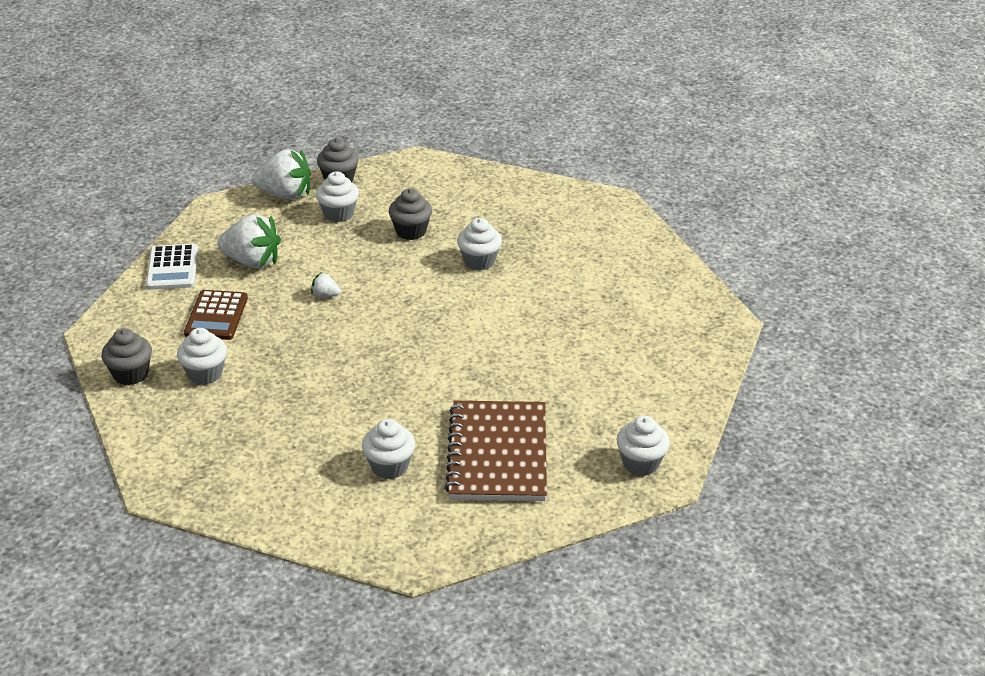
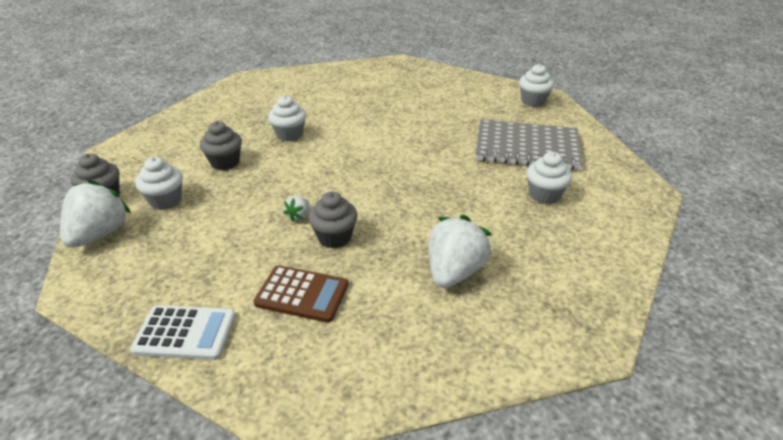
camera: 80 degrees left, 0 degrees up
grey cupcake [101,328,152,385] -> grey cupcake moved to [308,191,358,248]
white cupcake [177,328,227,385] -> none
white strawberry [217,214,281,268] -> white strawberry moved to [429,215,492,288]
brown notebook [445,401,547,501] -> grey notebook [476,119,583,170]

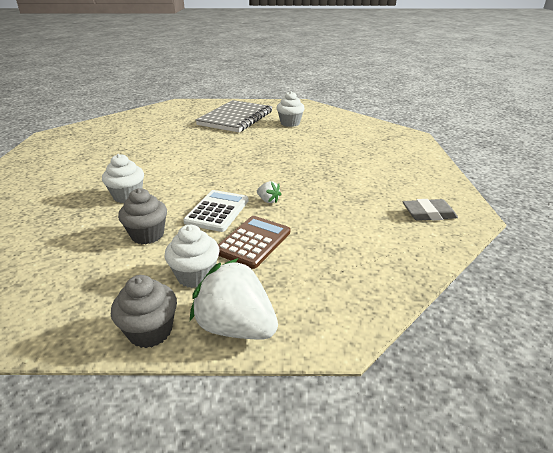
camera: 75 degrees left, 5 degrees down
white calculator [130,305,236,360] -> white calculator moved to [183,190,249,232]
brown calculator [254,265,349,323] -> brown calculator moved to [218,216,290,269]
grey cupcake [308,191,358,248] -> none
white strawberry [429,215,492,288] -> none
white cupcake [519,64,554,107] -> none
none -> grey eraser [403,199,458,221]

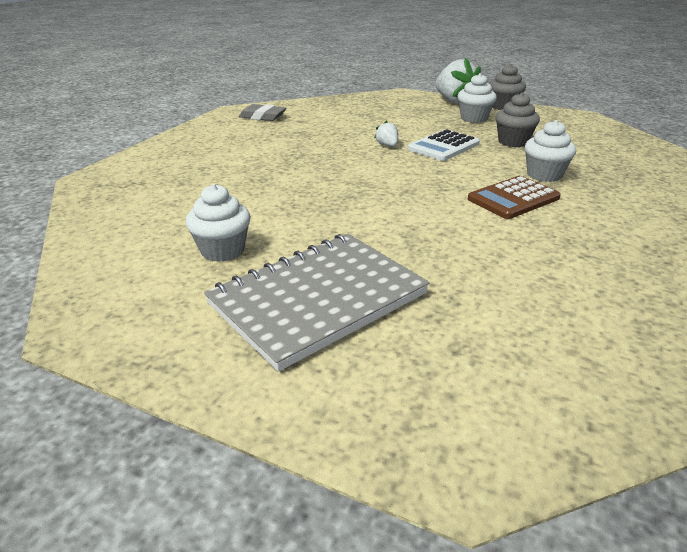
camera: 155 degrees left, 0 degrees up
brown calculator [218,216,290,269] -> brown calculator moved to [468,176,561,219]

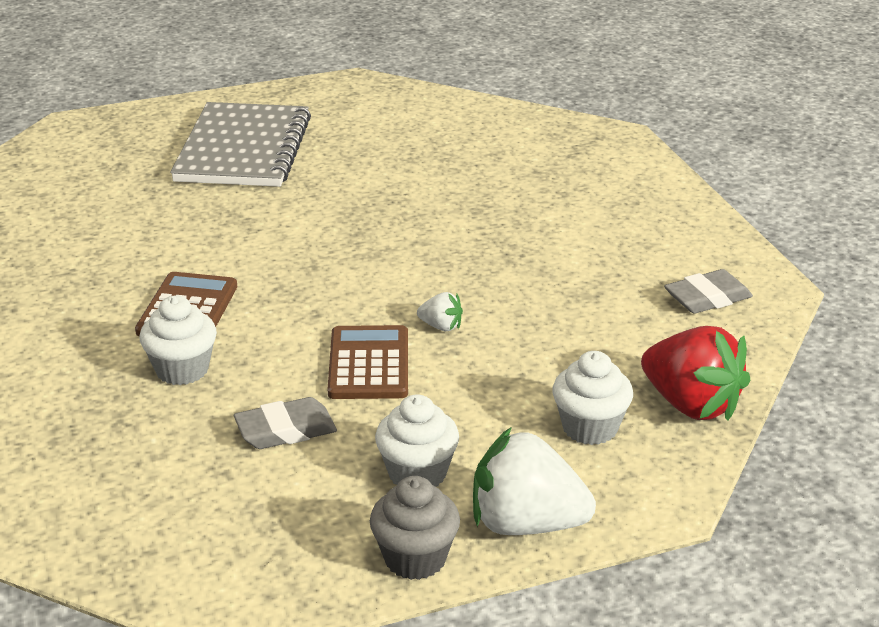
camera: 135 degrees right, 0 degrees up
white cupcake [186,184,251,262] -> white cupcake moved to [553,351,633,445]
white calculator [408,129,480,161] -> brown calculator [328,325,408,399]
grey cupcake [496,92,540,147] -> grey eraser [234,397,337,449]
none -> red strawberry [641,326,750,421]

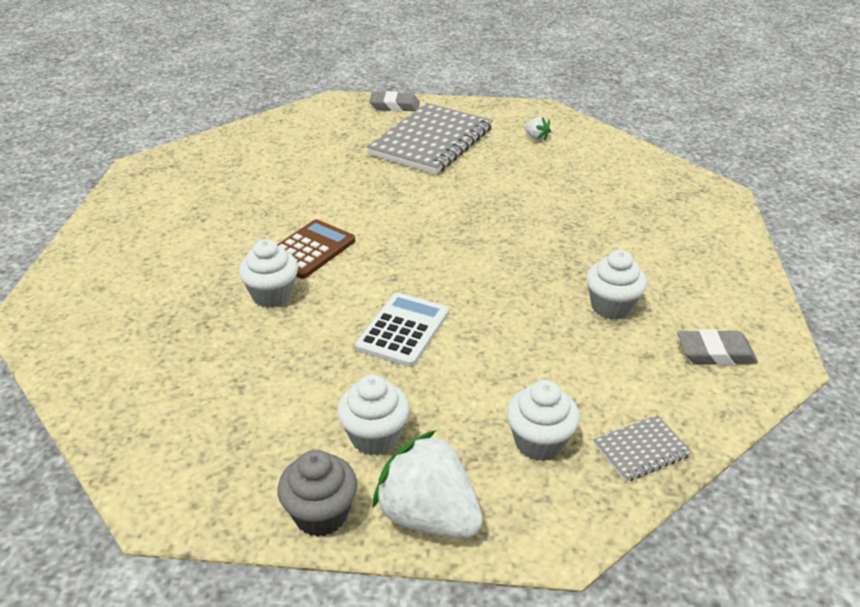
camera: 25 degrees right, 5 degrees up
grey eraser [234,397,337,449] -> grey eraser moved to [369,91,420,112]
brown calculator [328,325,408,399] -> white calculator [355,293,449,367]
white strawberry [417,292,463,331] -> white strawberry moved to [524,116,551,141]
red strawberry [641,326,750,421] -> grey notebook [593,415,692,482]
none -> white cupcake [586,250,647,320]

